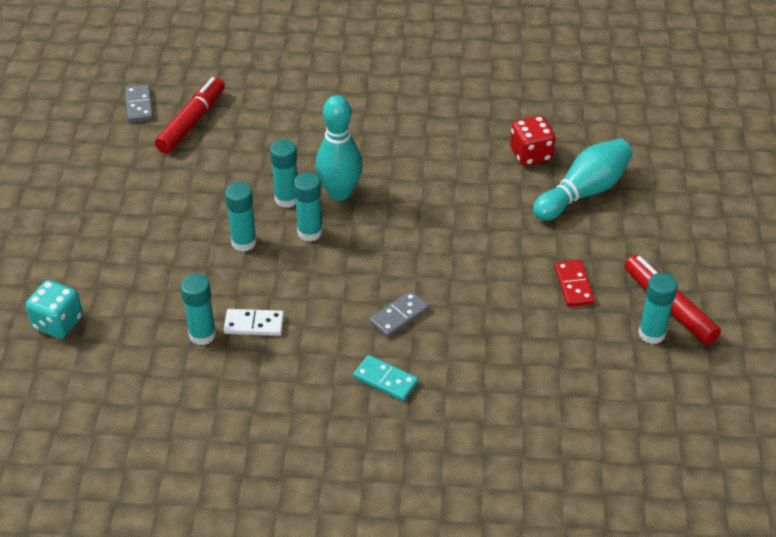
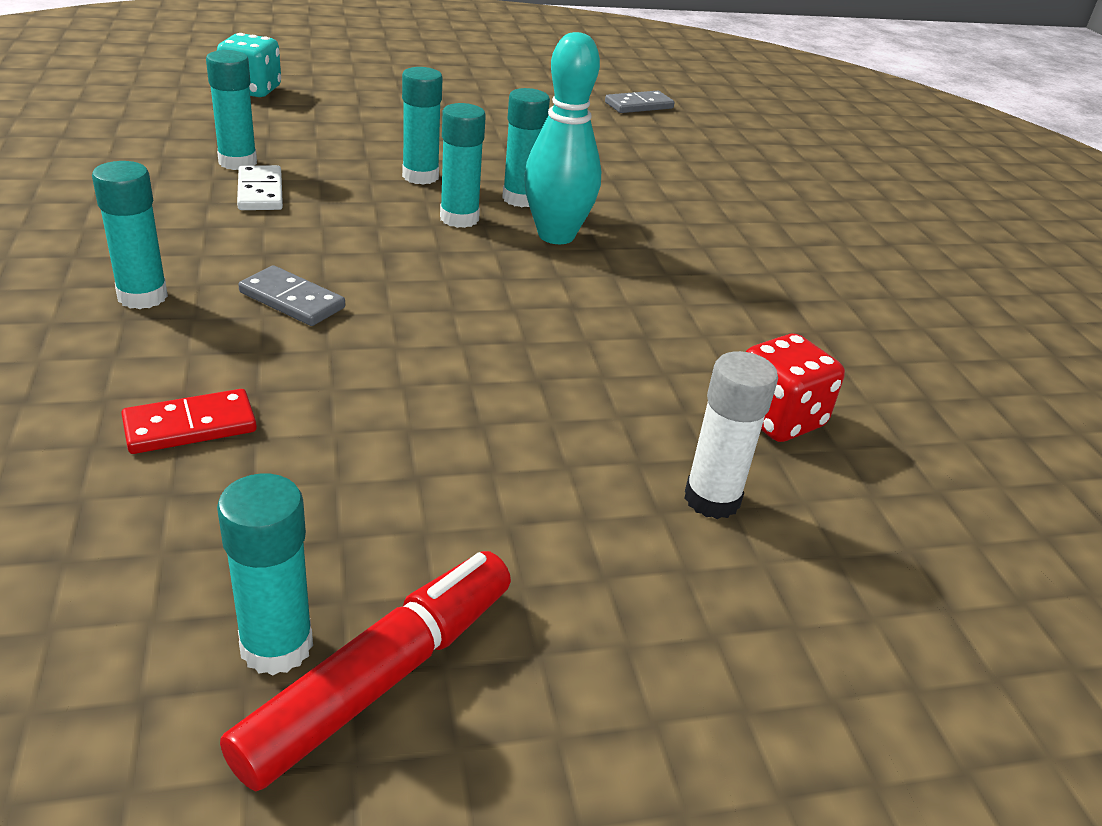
camera: 70 degrees right, 10 degrees down
red marker [155,77,225,154] -> none
turquoise domino [353,355,418,401] -> turquoise glue stick [92,161,168,309]
turquoise bowling pin [533,139,633,221] -> white glue stick [684,351,778,519]
red domino [555,260,595,307] -> red domino moved to [121,389,257,454]

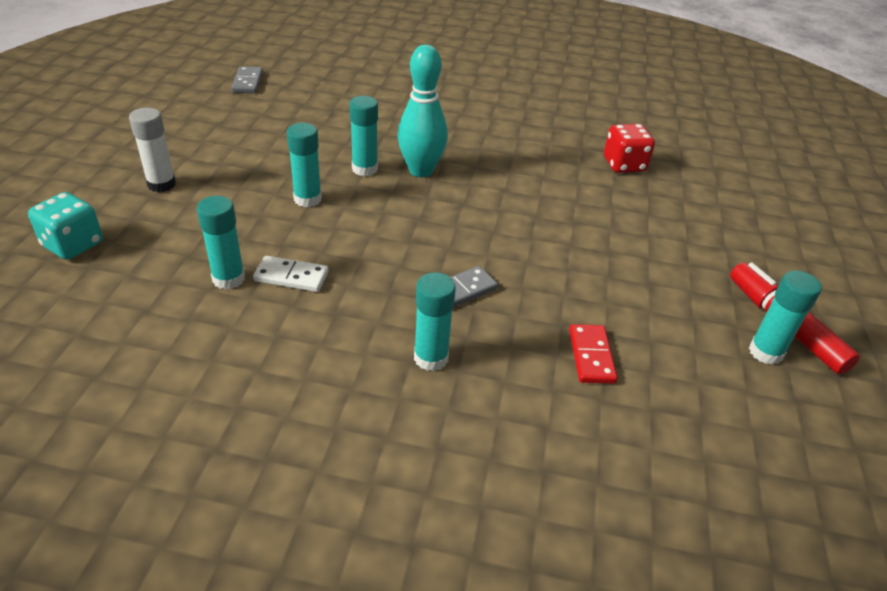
camera: 65 degrees left, 5 degrees up
turquoise glue stick [440,103,486,228] -> none
white glue stick [684,351,778,519] -> white glue stick moved to [129,108,176,192]

